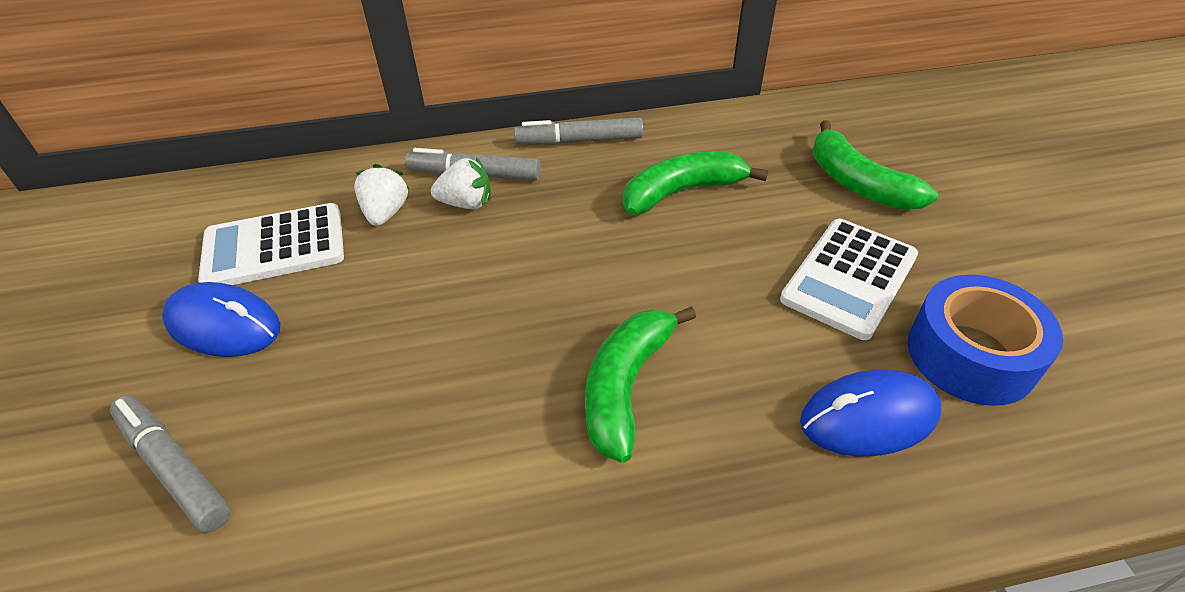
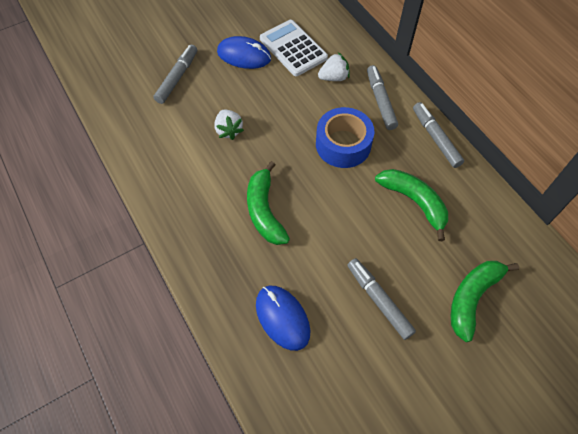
camera: 70 degrees right, 15 degrees up
blue mouse [162,282,280,357] -> blue mouse turned 75 degrees counterclockwise [217,36,271,69]
white strawberry [431,157,491,209] -> white strawberry moved to [214,109,244,140]
green banana [585,306,696,463] -> green banana turned 105 degrees counterclockwise [247,161,290,245]
white calculator [780,219,918,340] -> grey marker [348,258,416,340]
blue tape [908,275,1063,406] -> blue tape moved to [316,107,375,168]

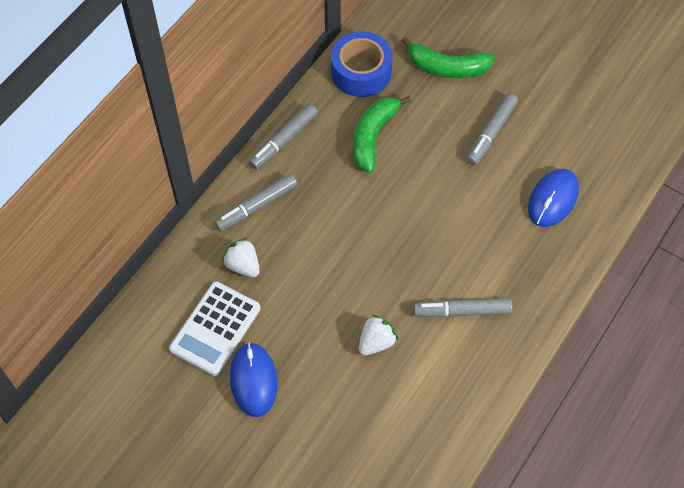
camera: 115 degrees left, 0 degrees up
grey marker [153,45,197,104] -> grey marker moved to [414,298,512,318]
green banana [247,161,290,245] -> none
blue tape [316,107,375,168] -> blue tape moved to [331,31,393,97]

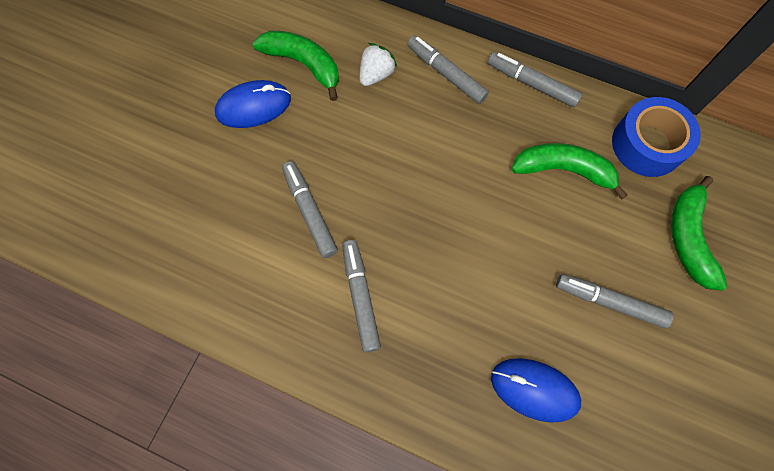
camera: 80 degrees right, 10 degrees up
white calculator [169,282,261,376] -> green banana [253,31,339,101]
white strawberry [358,315,398,356] -> grey marker [282,161,338,258]

